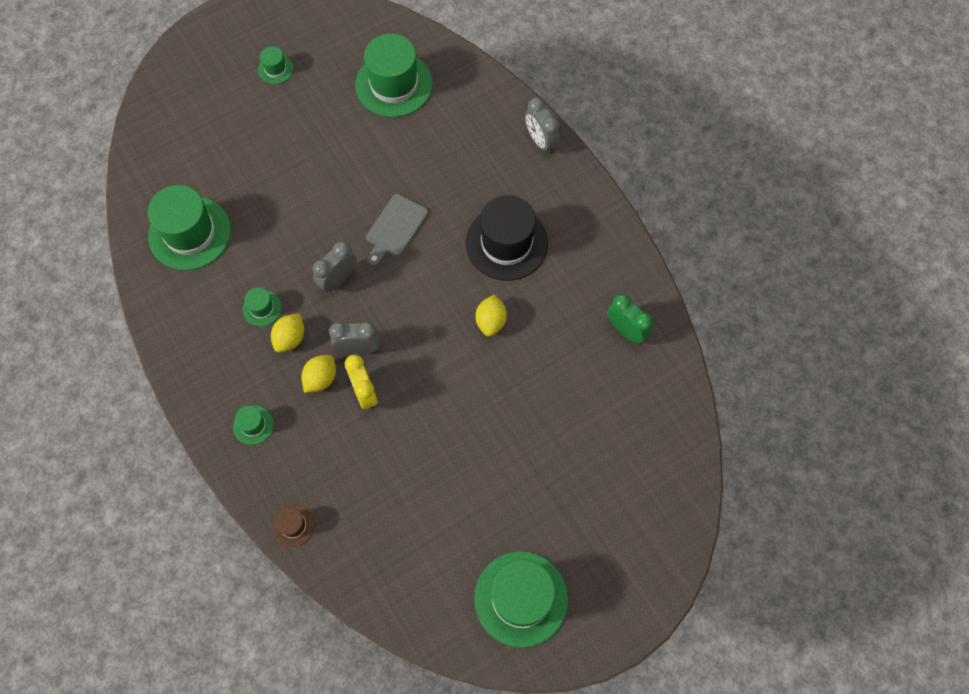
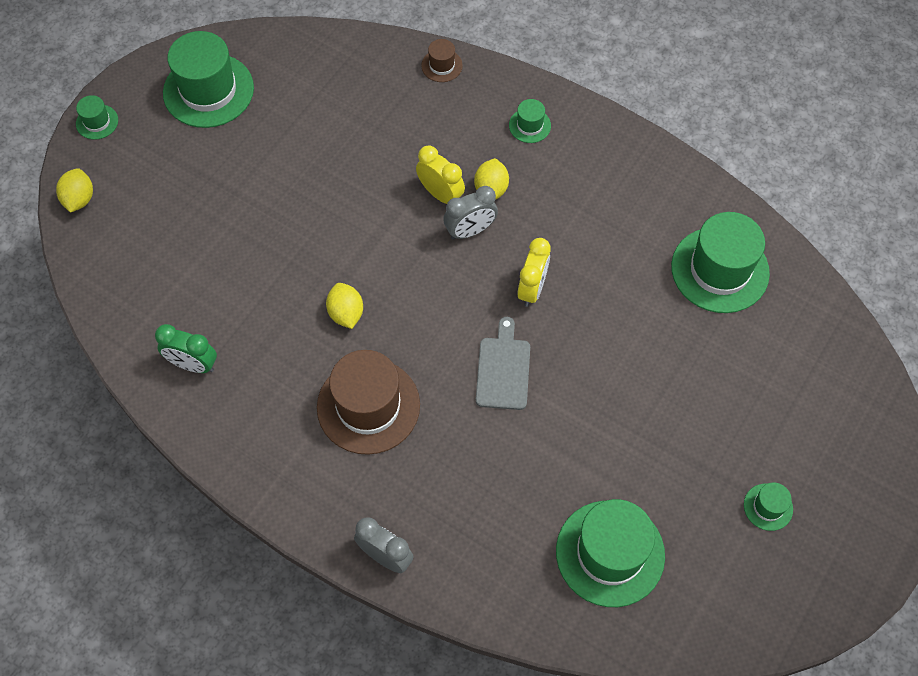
camera: 155 degrees right, 5 degrees down
green hat [243,287,282,326] -> green hat moved to [76,95,118,140]
yellow lemon [271,313,304,352] -> yellow lemon moved to [56,168,93,213]
grey clock [313,241,357,292] -> yellow clock [518,238,550,307]
black hat [465,195,548,281] -> brown hat [317,350,420,455]

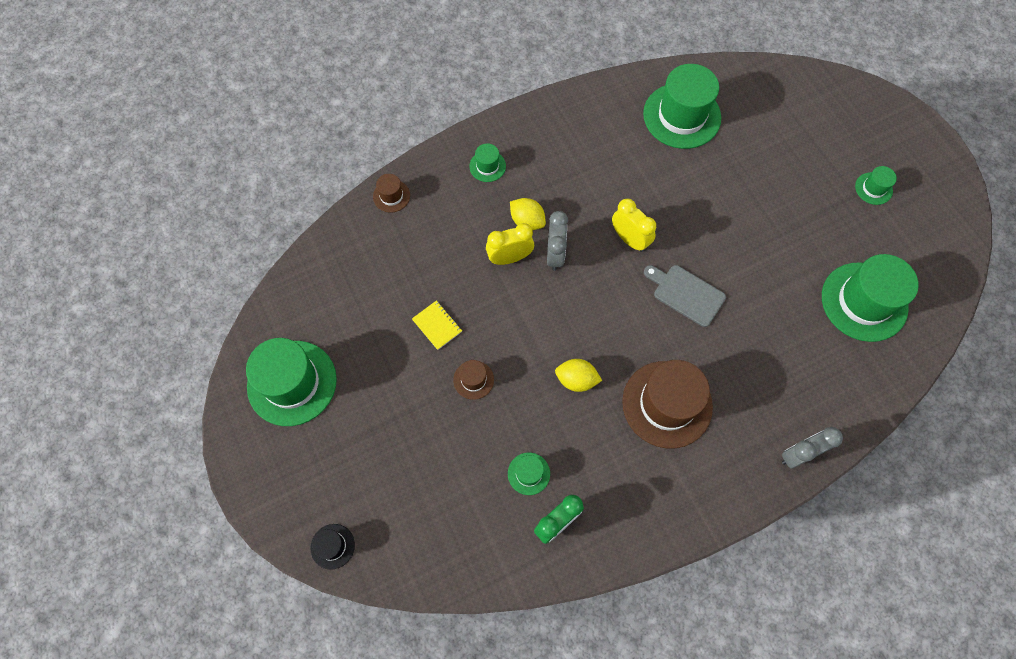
camera: 60 degrees left, 5 degrees up
yellow lemon [56,168,93,213] -> black hat [311,524,355,570]
green hat [76,95,118,140] -> green hat moved to [508,453,550,495]
none -> yellow notebook [412,301,462,350]
none -> brown hat [453,360,494,400]

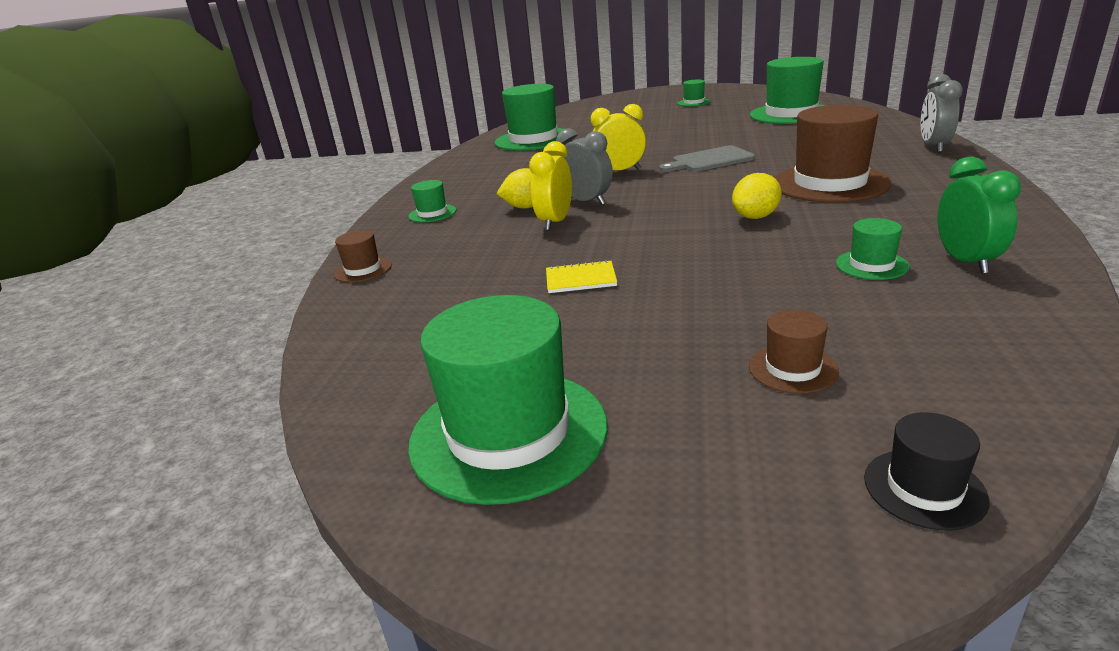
camera: 50 degrees left, 40 degrees down
brown hat [453,360,494,400] -> brown hat moved to [749,310,839,394]

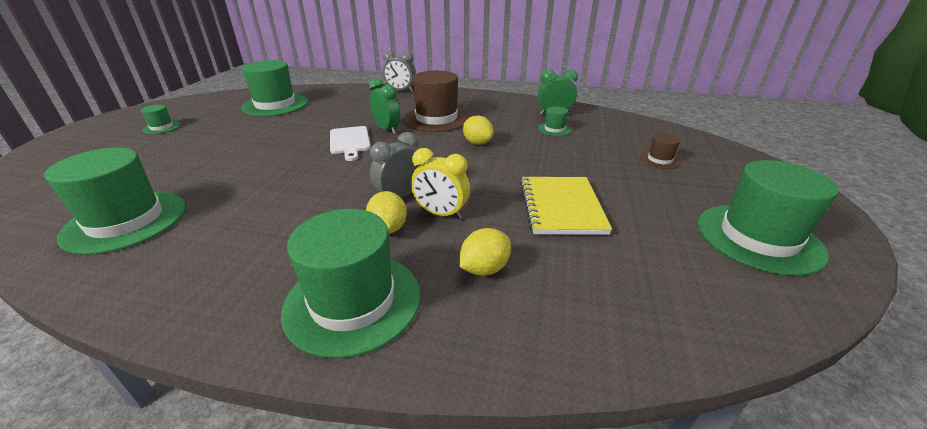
camera: 90 degrees left, 5 degrees up
brown hat [334,230,392,283] -> none
green hat [408,180,456,222] -> green hat [281,209,420,358], size x2.18
yellow notebook [546,260,617,293] -> yellow notebook [520,177,612,235], size x1.95
yellow clock [591,104,646,171] -> none
grey cutting board [659,145,755,172] -> white cutting board [330,126,371,161]
black hat [864,412,990,530] -> none
none -> green clock [369,79,400,134]
none -> yellow lemon [459,228,511,276]

